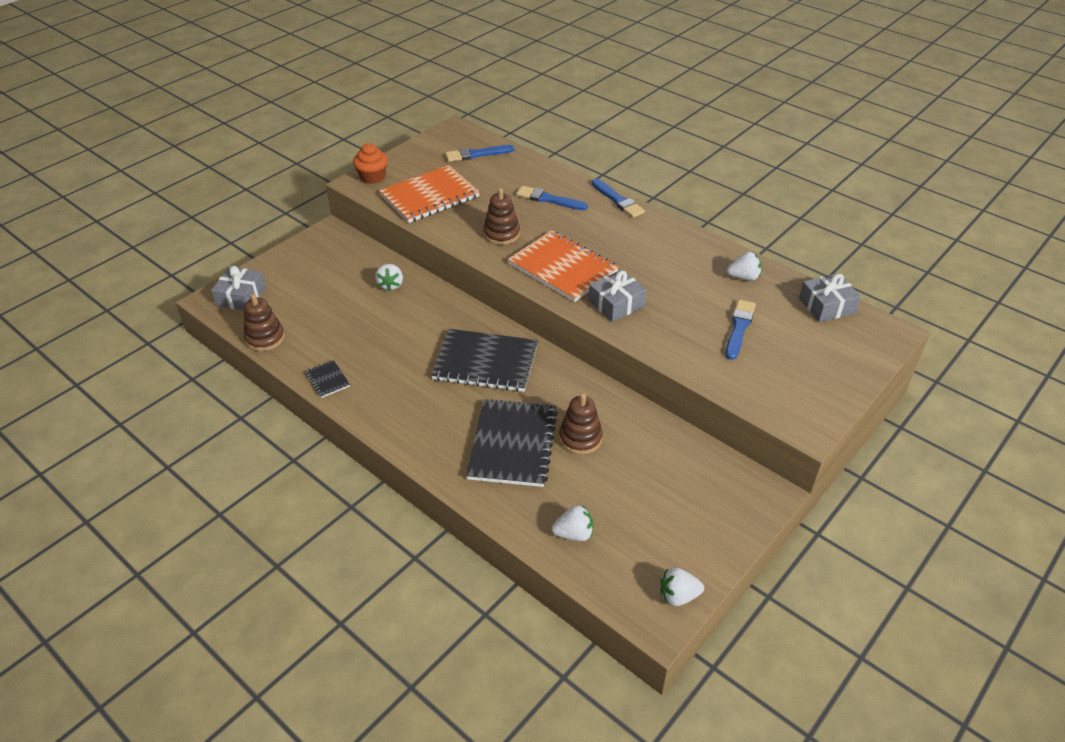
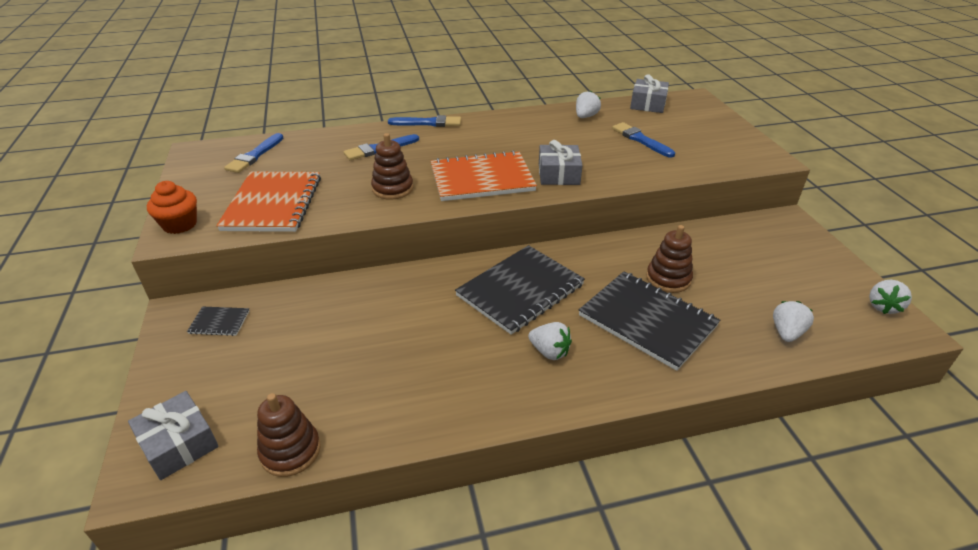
camera: 55 degrees left, 5 degrees down
black notebook [305,360,350,398] -> black notebook moved to [187,307,249,336]
white strawberry [375,264,403,291] -> white strawberry moved to [528,322,572,360]

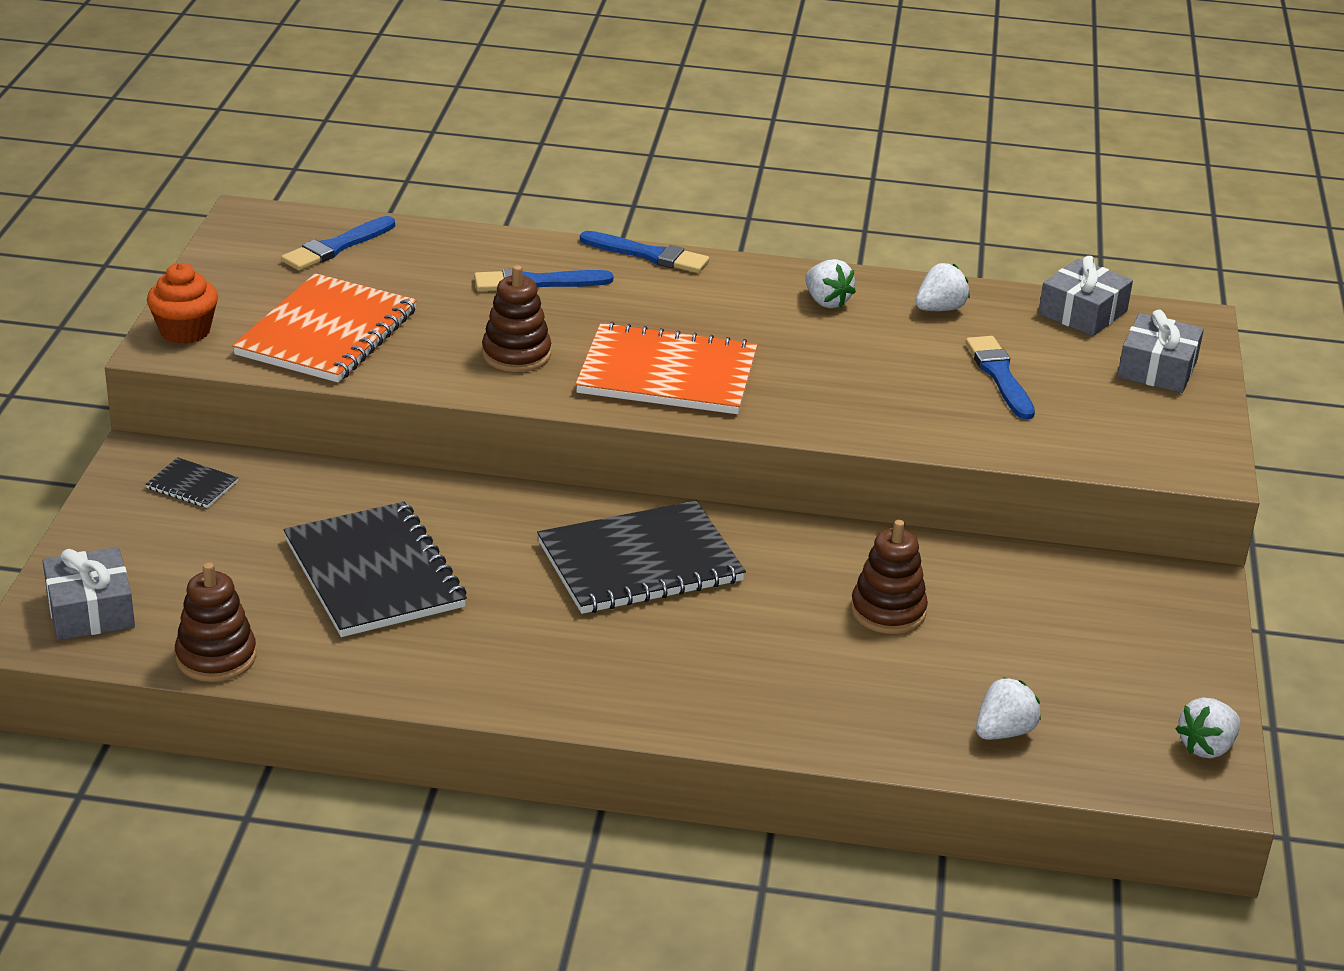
camera: 20 degrees right, 5 degrees down
white strawberry [528,322,572,360] -> white strawberry moved to [805,259,856,308]
grey gift [539,140,583,185] -> grey gift moved to [1117,310,1204,393]
black notebook [579,271,720,371] -> black notebook moved to [283,502,467,637]

